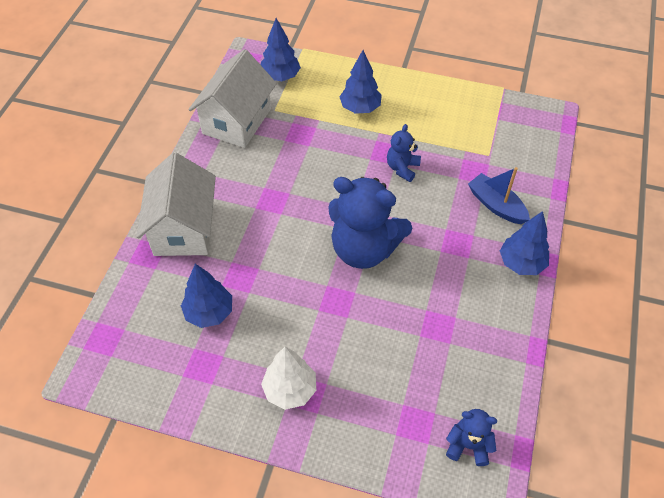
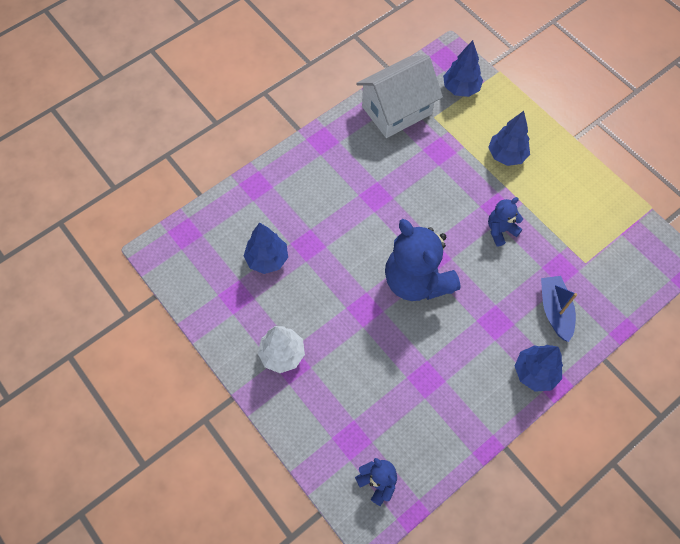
camera: 35 degrees right, 10 degrees up
white house [136,153,216,256] -> none

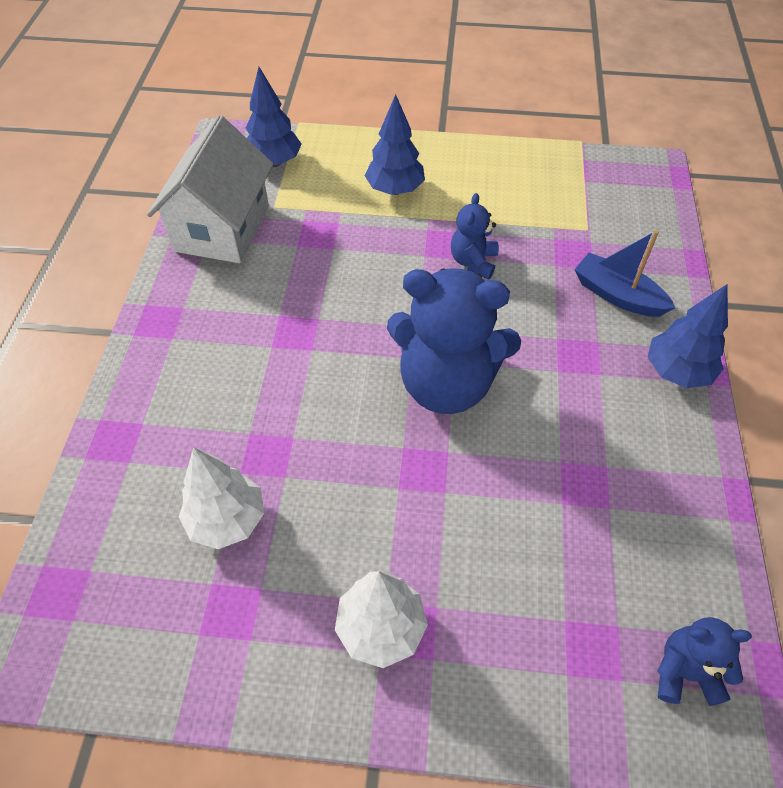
camera: 45 degrees left, 10 degrees down
blue tree [244,223,288,274] -> white tree [179,447,264,549]

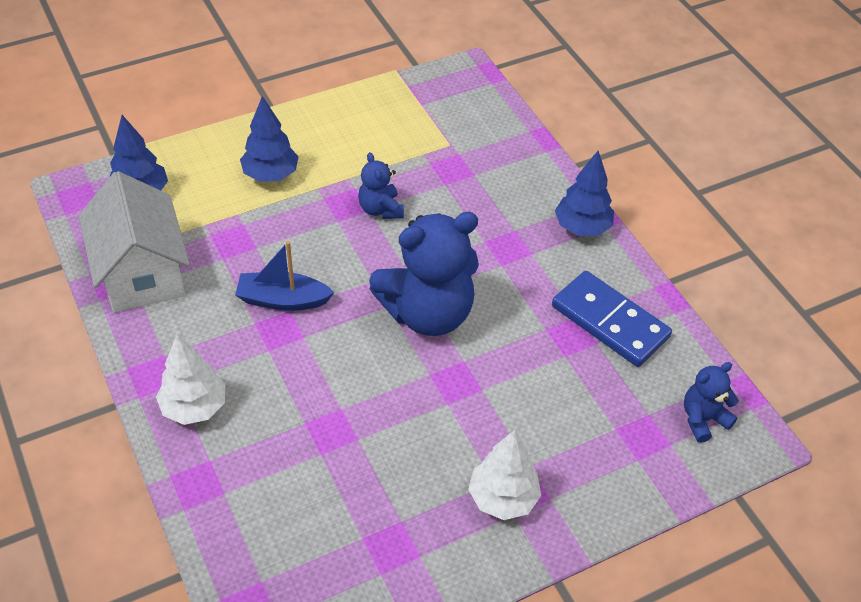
camera: 35 degrees left, 5 degrees down
white tree [179,447,264,549] -> white tree moved to [156,334,225,425]
blue boat [574,230,675,317] -> blue boat moved to [235,241,334,311]
none -> blue domino [552,271,672,367]

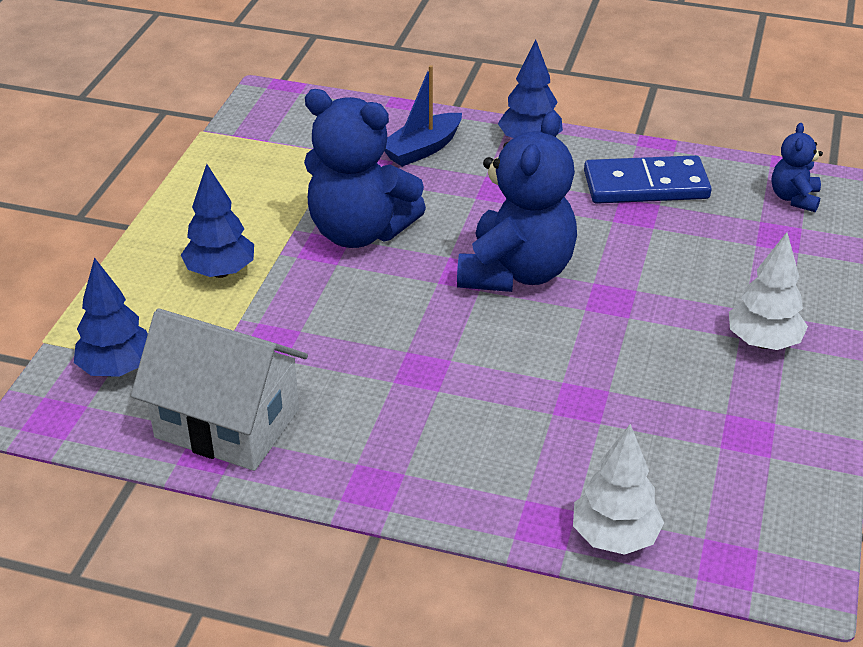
camera: 45 degrees left, 10 degrees down
white tree [156,334,225,425] -> white tree moved to [573,424,664,555]
blue boat [235,241,334,311] -> blue boat moved to [384,65,462,167]
blue teddy bear [358,152,404,219] -> blue teddy bear [304,89,426,248], size x2.06

